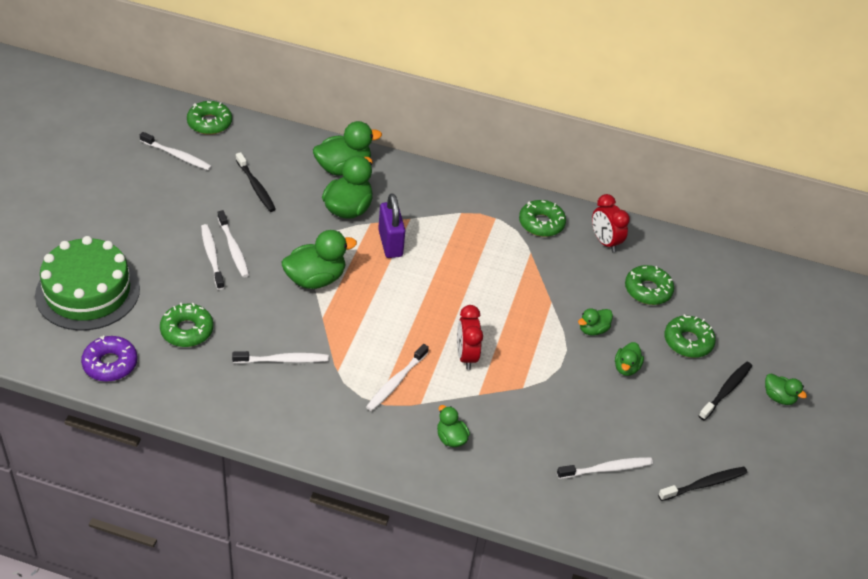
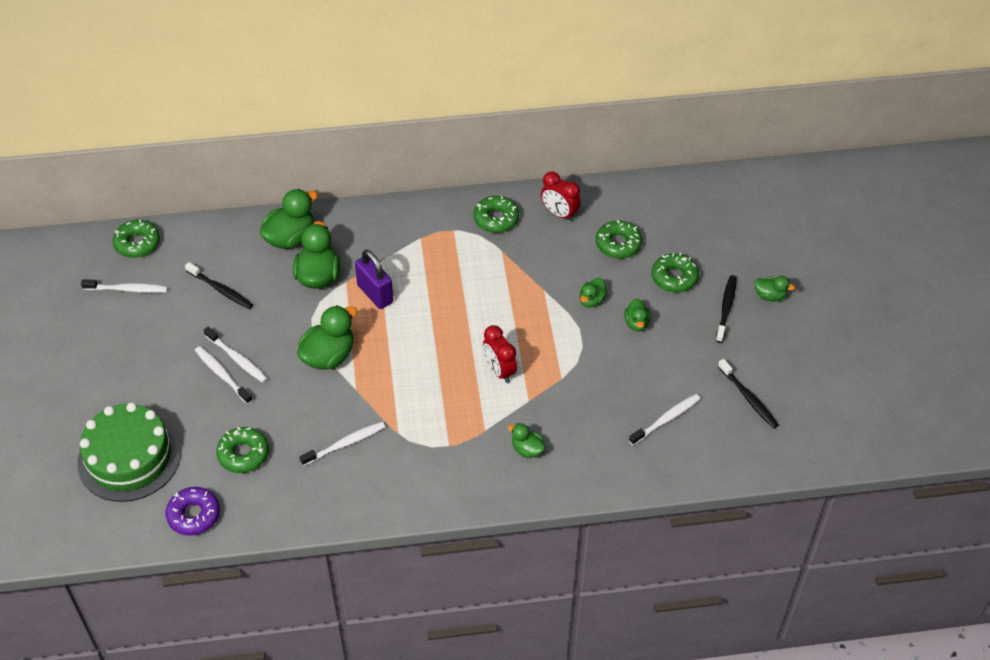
camera: 20 degrees left, 5 degrees up
white toothbrush [366,344,429,411] -> none
black toothbrush [658,467,747,501] -> black toothbrush turned 105 degrees clockwise [718,359,779,429]

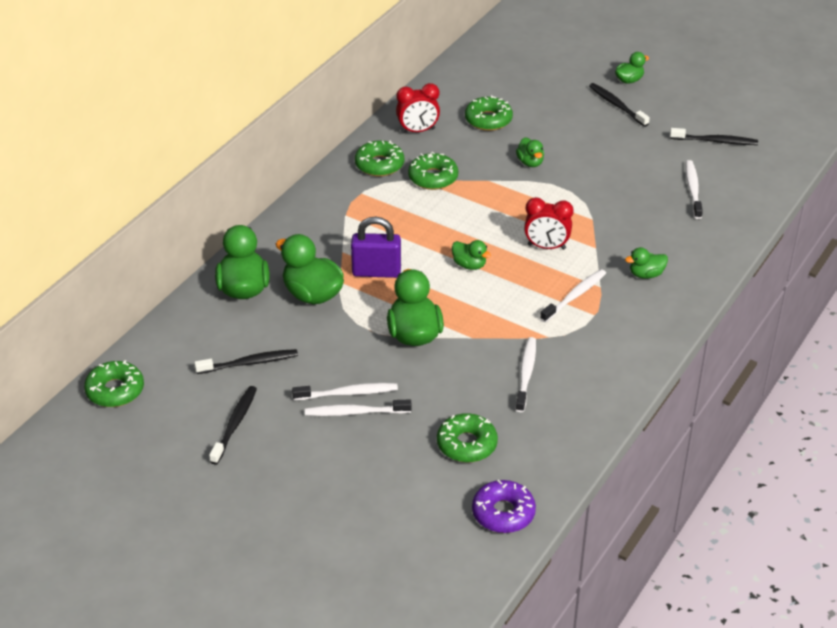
camera: 50 degrees left, 10 degrees down
green cake [77,403,181,502] -> none
white toothbrush [81,279,168,293] -> white toothbrush moved to [540,269,606,322]
green duck [624,298,651,331] -> green duck moved to [452,240,491,270]
green donut [652,253,699,293] -> green donut moved to [408,152,458,190]
none -> black toothbrush [209,386,257,465]

